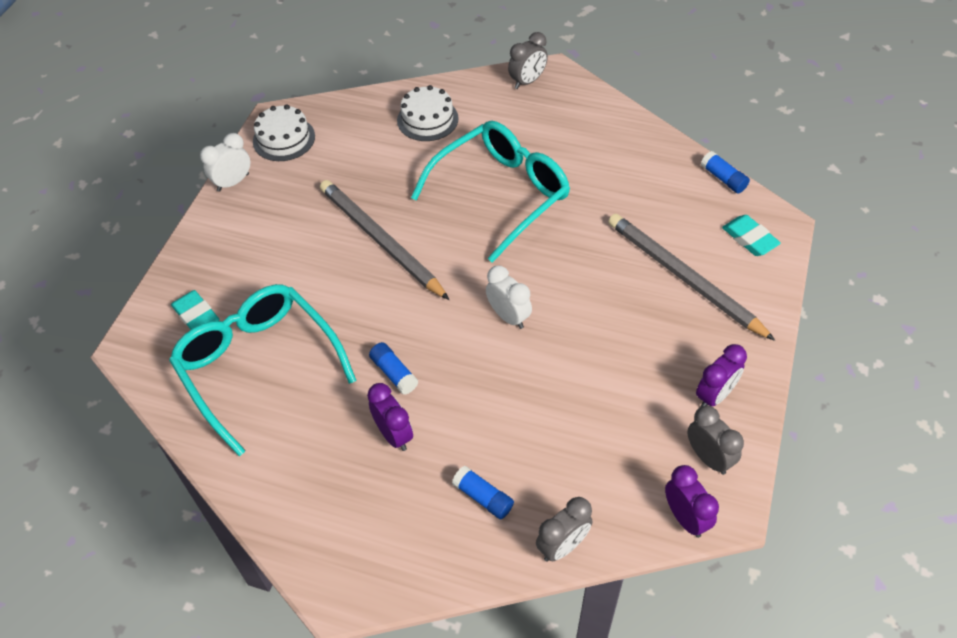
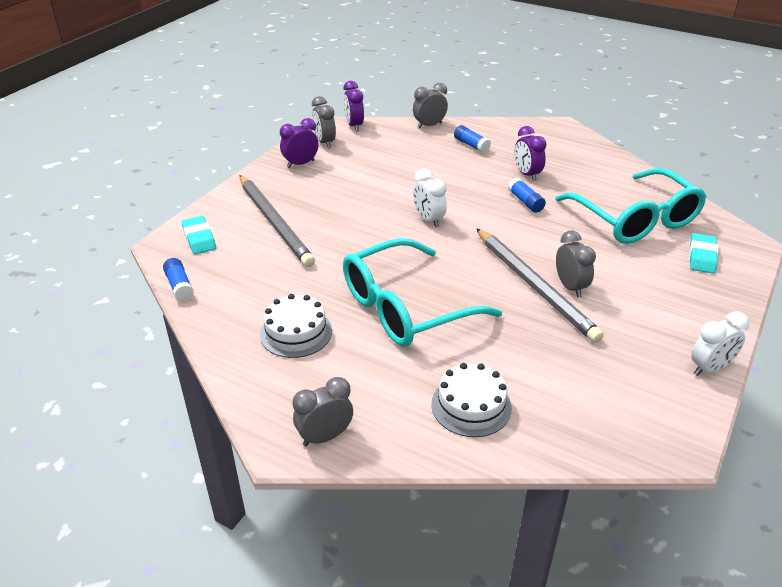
camera: 170 degrees left, 15 degrees down
turquoise eraser [171,290,220,329] -> turquoise eraser turned 45 degrees clockwise [689,233,718,273]
white cake [253,105,315,161] -> white cake moved to [260,294,332,358]
none -> grey clock [556,231,596,298]

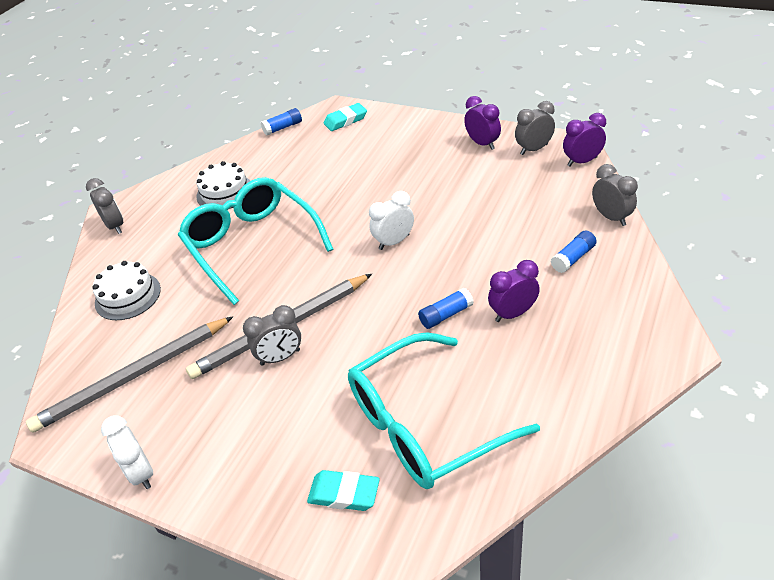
camera: 90 degrees right, 5 degrees up
grey pencil [240,175,315,267] -> grey pencil moved to [26,317,233,433]

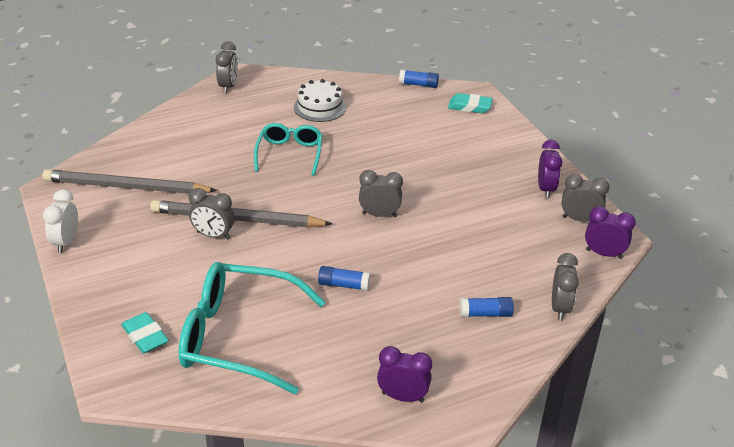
camera: 35 degrees right, 5 degrees down
white cake [93,261,161,320] -> none
turquoise glasses [178,177,333,305] -> turquoise glasses [254,123,323,176], size x0.58
white clock [369,191,414,250] -> grey clock [359,170,403,217]
purple clock [488,260,540,322] -> purple clock moved to [377,346,432,402]

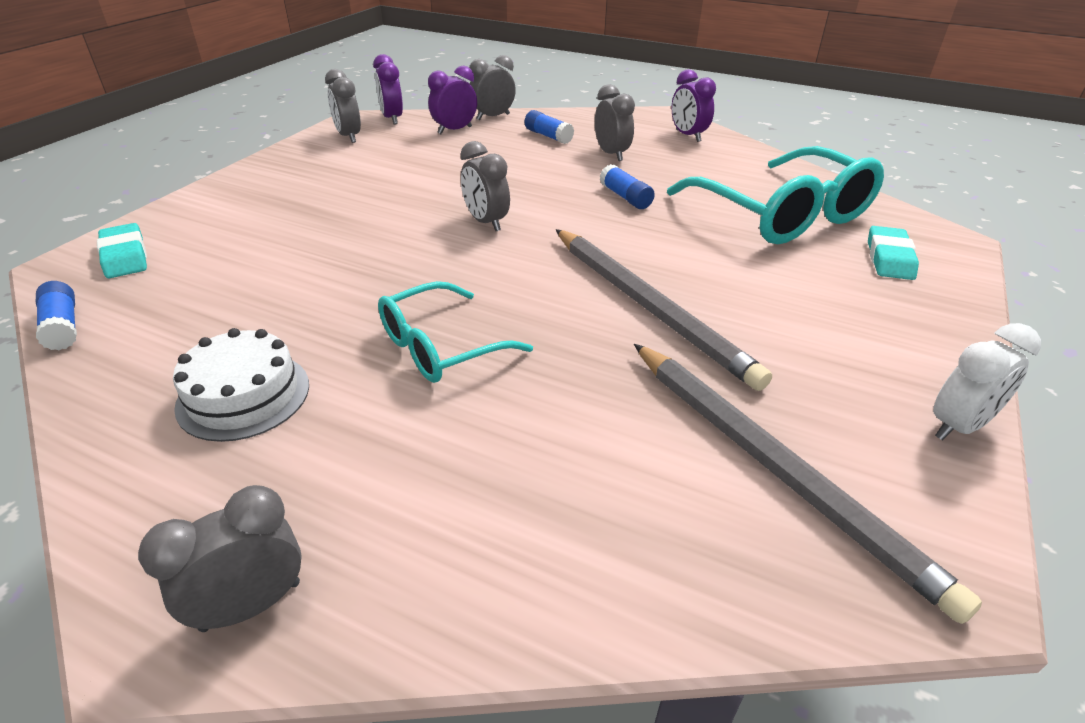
camera: 130 degrees left, 0 degrees up
grey clock [189,188,235,240] -> grey clock moved to [595,84,635,161]
purple clock [538,139,562,198] -> purple clock moved to [428,66,477,134]

